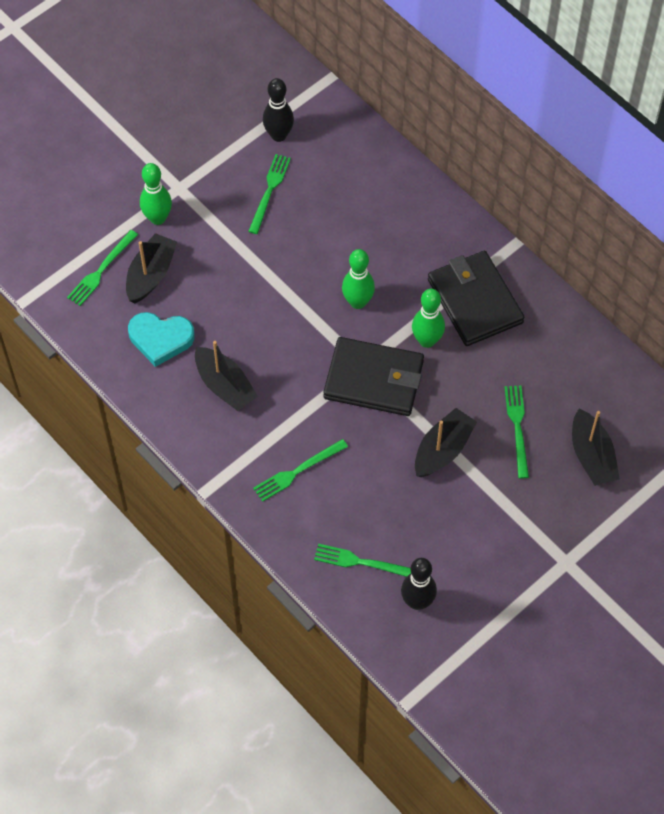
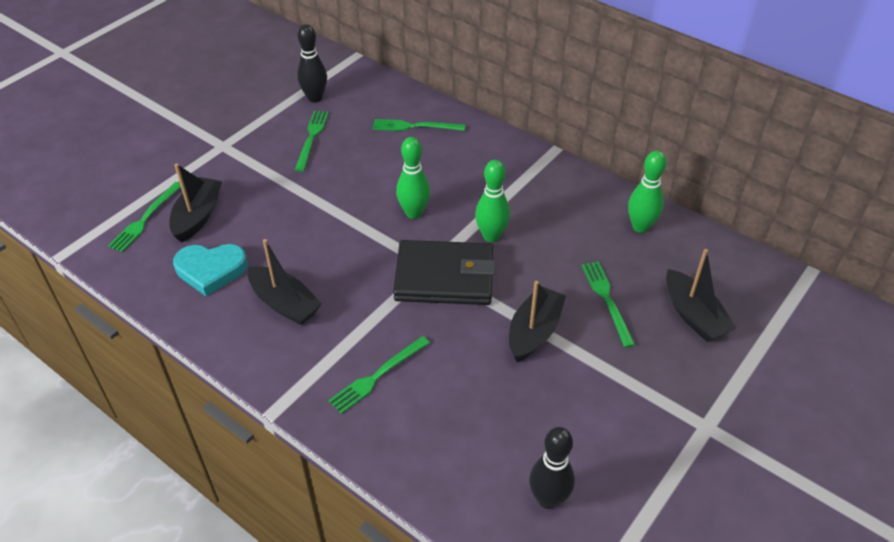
camera: 10 degrees left, 15 degrees down
green bowling pin [140,163,172,225] -> green bowling pin moved to [628,150,666,233]
green fork [314,543,411,577] -> green fork moved to [373,119,465,131]
black wallet [428,251,524,346] -> none

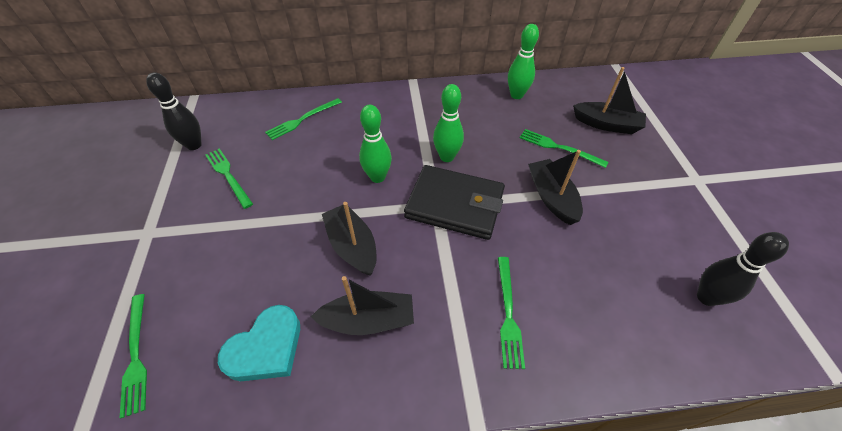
camera: 45 degrees left, 5 degrees up
black boat [169,164,222,243] -> black boat moved to [322,202,377,276]
black wallet [393,240,495,305] -> black wallet turned 60 degrees clockwise [404,165,505,240]

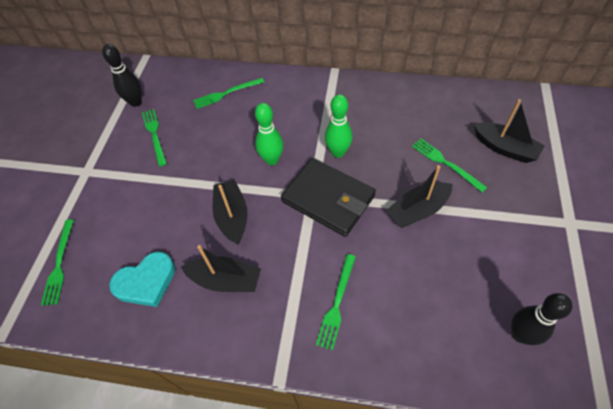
camera: 20 degrees right, 5 degrees up
green bowling pin [508,24,539,99] -> none
black boat [528,150,583,225] -> black boat turned 120 degrees counterclockwise [386,165,452,228]

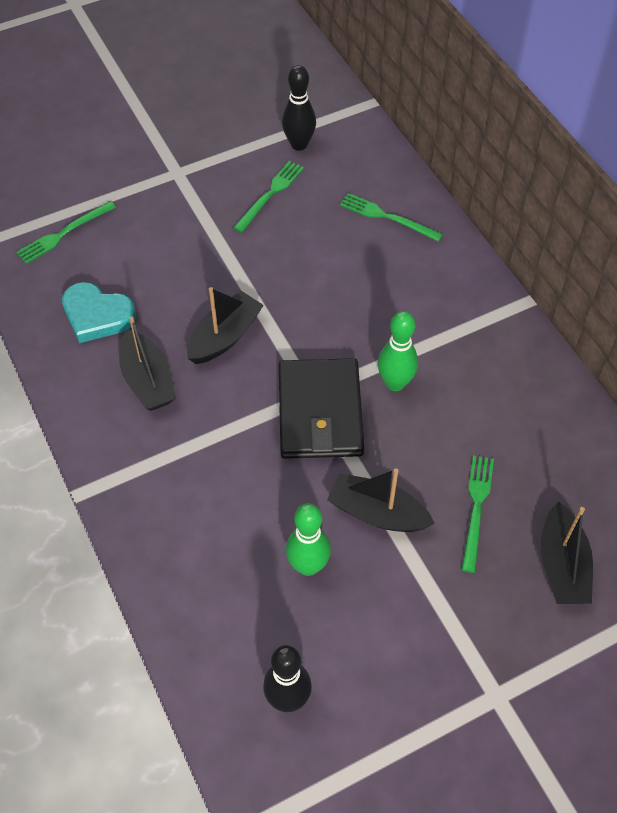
camera: 50 degrees right, 0 degrees up
green bowling pin [255,103,283,165] -> green bowling pin moved to [286,503,331,576]
green fork [316,254,356,350] -> none

